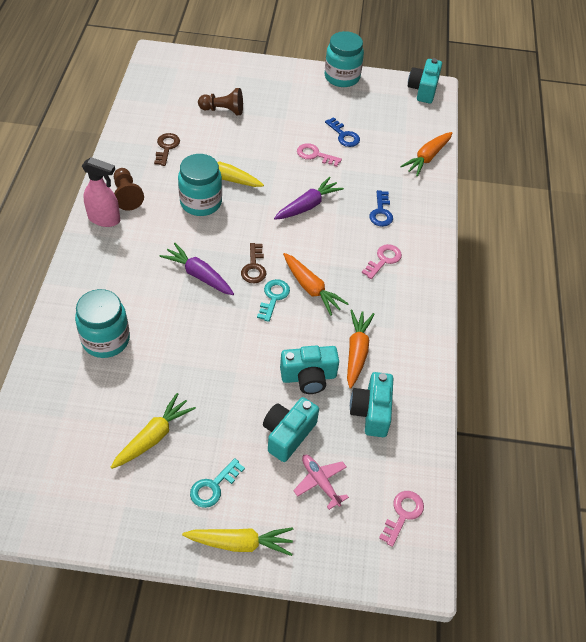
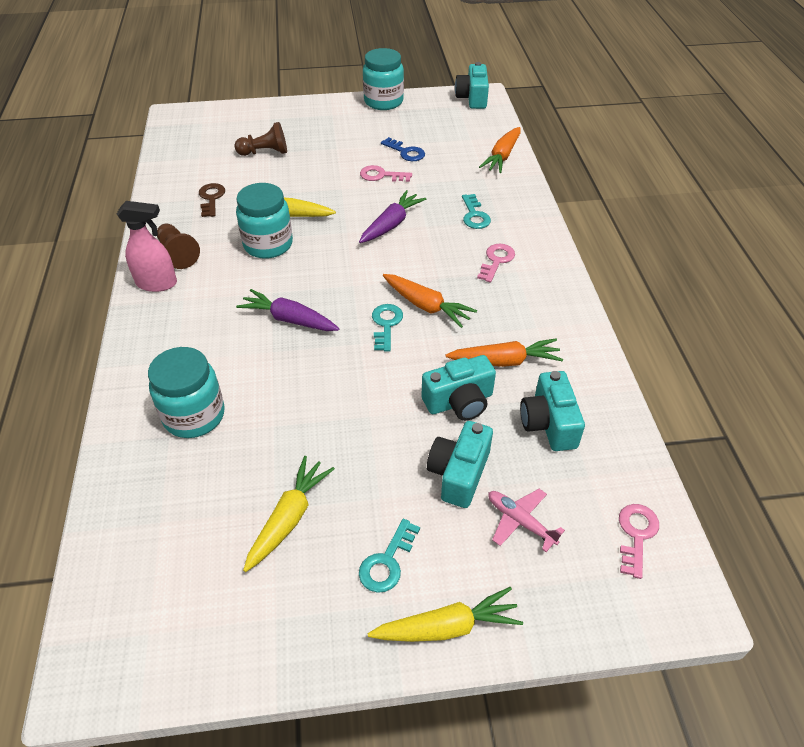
camera: 10 degrees left, 5 degrees down
brown key [241,243,266,283] -> none
orange carrot [347,310,375,389] -> orange carrot turned 90 degrees clockwise [446,338,563,367]
blue key [369,190,393,227] -> turquoise key [462,194,491,229]

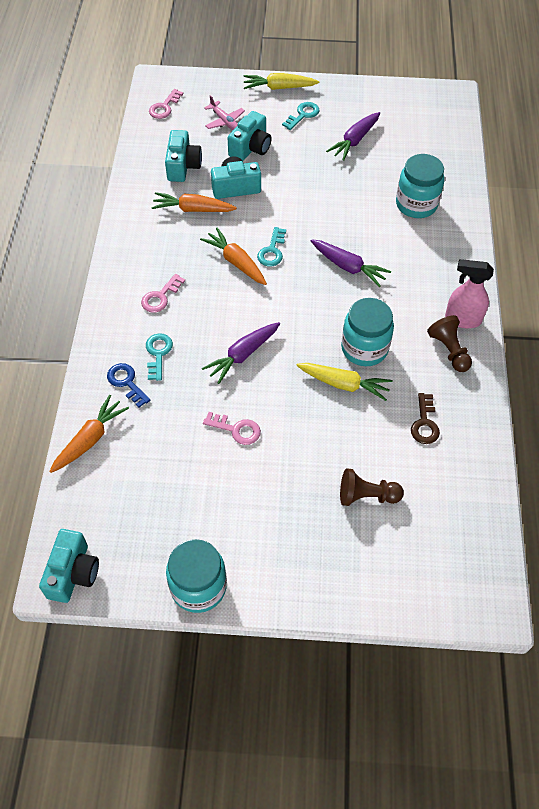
camera: 170 degrees left, 10 degrees up
yellow carrot [243,456,335,572] -> purple carrot [326,112,380,161]
blue key [381,137,425,161] -> blue key moved to [107,363,150,408]

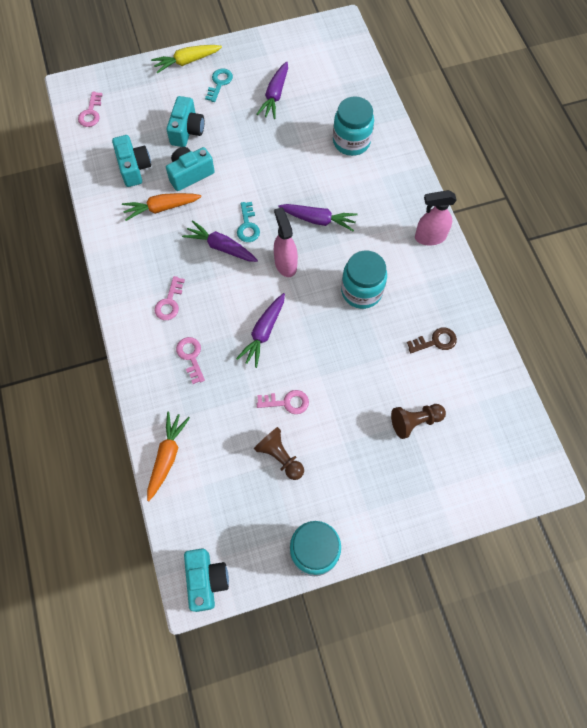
camera: 20 degrees left, 10 degrees up
blue key [107,363,150,408] -> none
turquoise key [146,333,173,381] -> pink key [176,337,205,384]
orange carrot [200,228,267,285] -> purple carrot [182,220,258,262]
pink plane [204,95,245,130] -> none
yellow carrot [296,363,392,401] -> none
brown key [411,393,440,444] -> brown key turned 90 degrees counterclockwise [407,328,457,353]
brown pawn [427,315,472,372] -> brown pawn moved to [254,427,304,480]
none -> pink spray bottle [274,207,298,277]

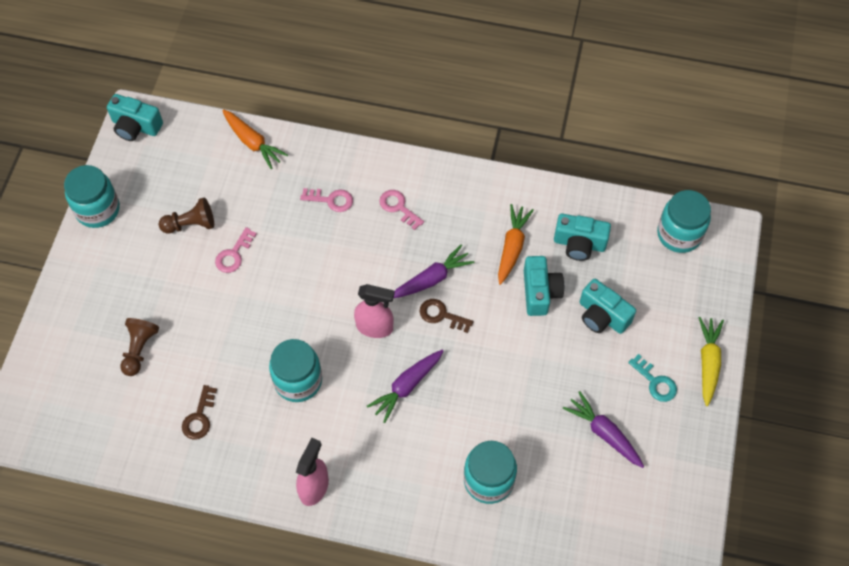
camera: 120 degrees right, 5 degrees down
pink key [78,92,103,127] -> turquoise jar [657,190,711,253]
purple carrot [236,293,285,368] -> none
turquoise key [237,202,260,242] -> brown key [420,299,473,333]

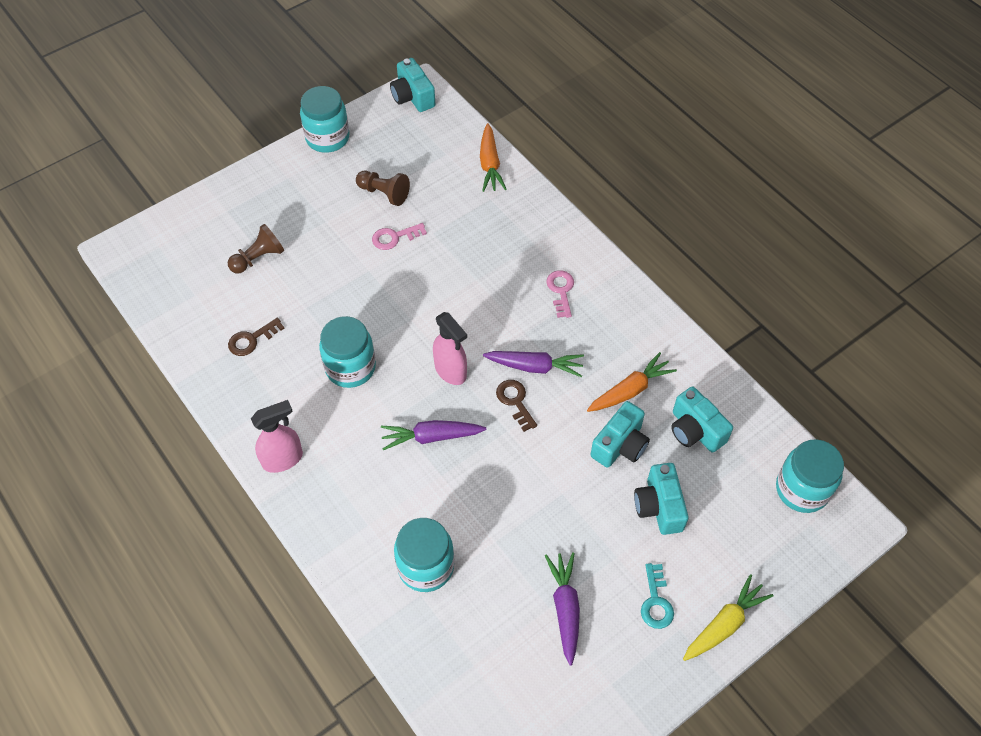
camera: 40 degrees right, 5 degrees down
pink key [300,188,353,212] -> none

